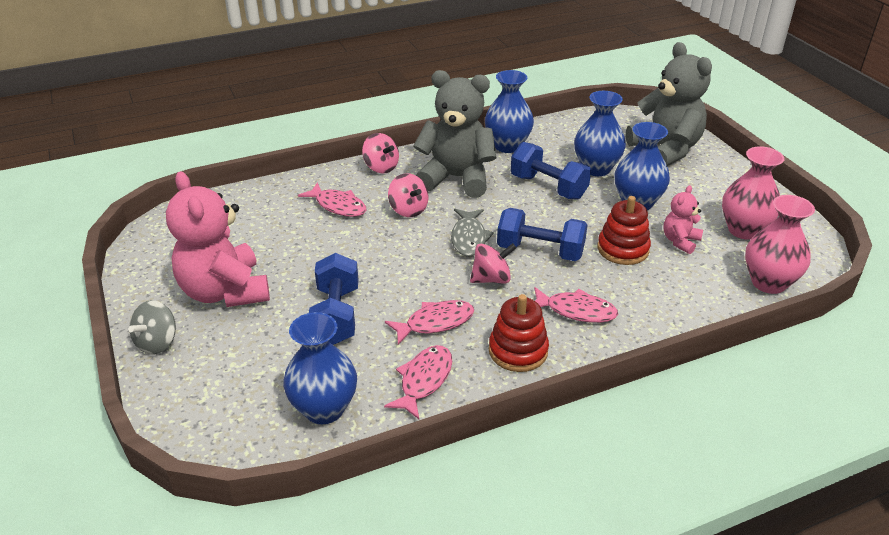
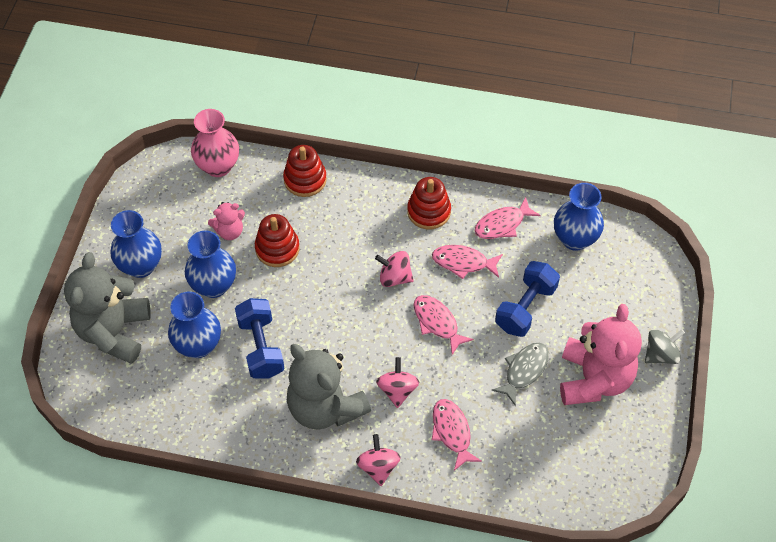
camera: 145 degrees left, 20 degrees up
grey fish [451,209,494,257] -> grey fish moved to [491,343,549,406]
blue vase [485,70,534,153] -> blue vase moved to [110,210,162,278]
blue dumbbell [497,208,587,261] -> none
pink fish [534,287,618,323] -> pink fish moved to [414,295,474,355]
pink vase [722,146,784,240] -> none
none -> red stacking toy [283,145,327,197]

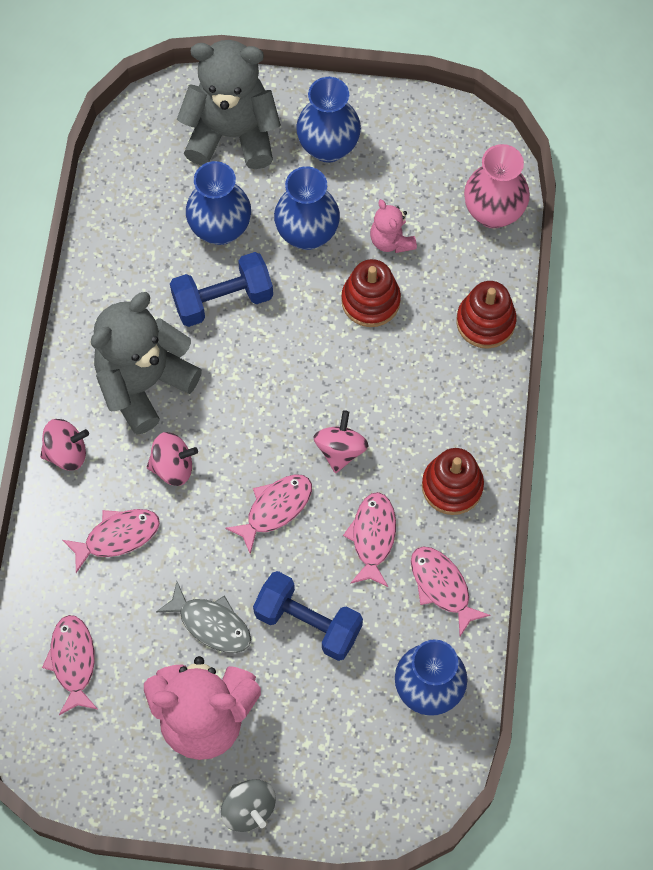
camera: 85 degrees right, 10 degrees up
none -> pink fish [42,615,97,715]

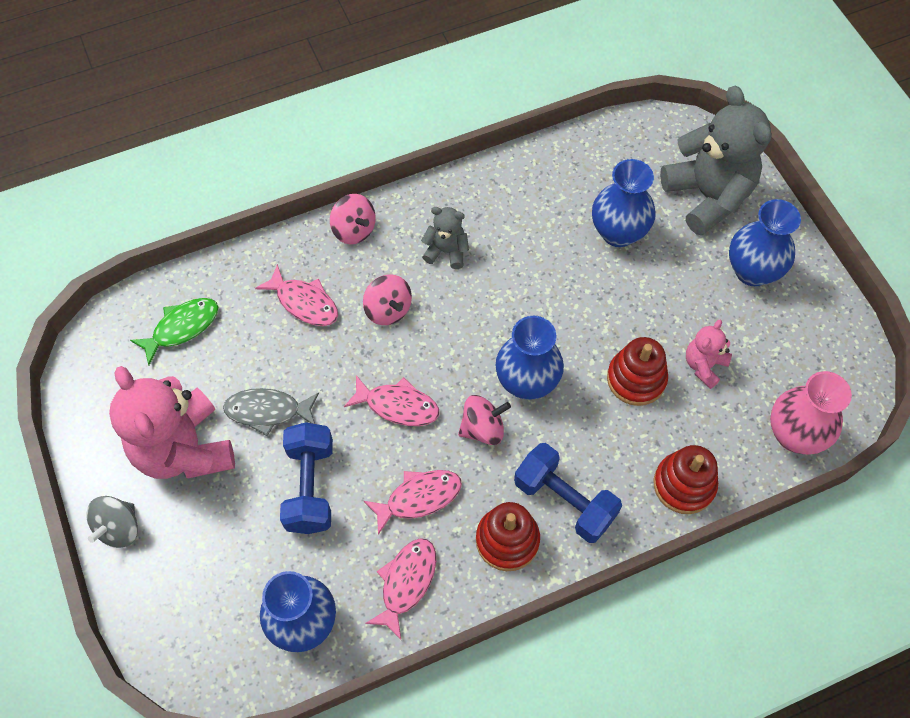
camera: 60 degrees right, 5 degrees down
pink fish [42,615,97,715] -> green fish [130,298,218,365]
grey teddy bear [91,292,202,435] -> grey teddy bear [421,207,469,269], size x0.48
grey fish [156,582,251,653] -> grey fish turned 90 degrees clockwise [223,388,319,436]
blue dumbbell [170,252,273,327] -> blue dumbbell moved to [514,443,622,543]
blue vase [274,166,340,250] -> blue vase moved to [496,316,564,400]

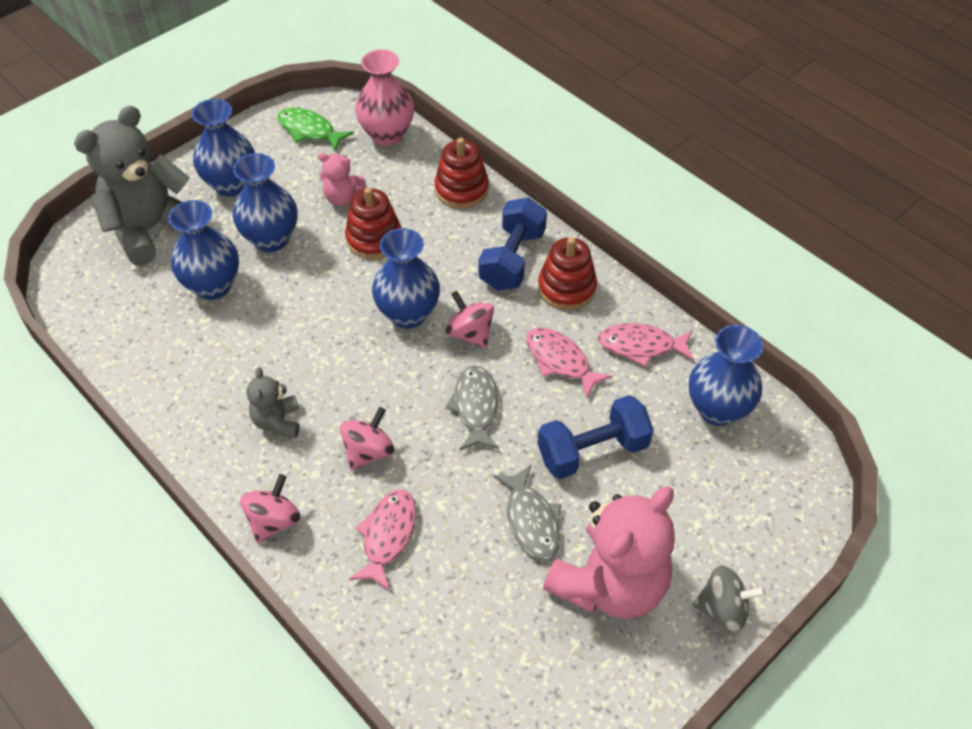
camera: 110 degrees left, 10 degrees down
green fish [130,298,218,365] -> green fish moved to [278,108,354,151]
pink fish [344,375,439,426] -> grey fish [445,365,499,450]
none -> blue vase [233,153,298,252]

